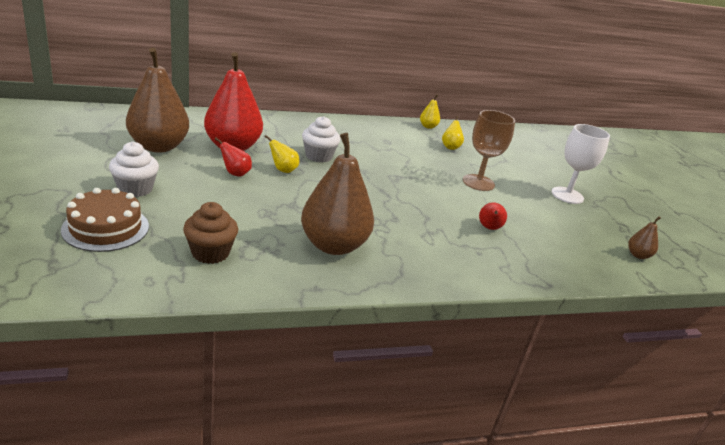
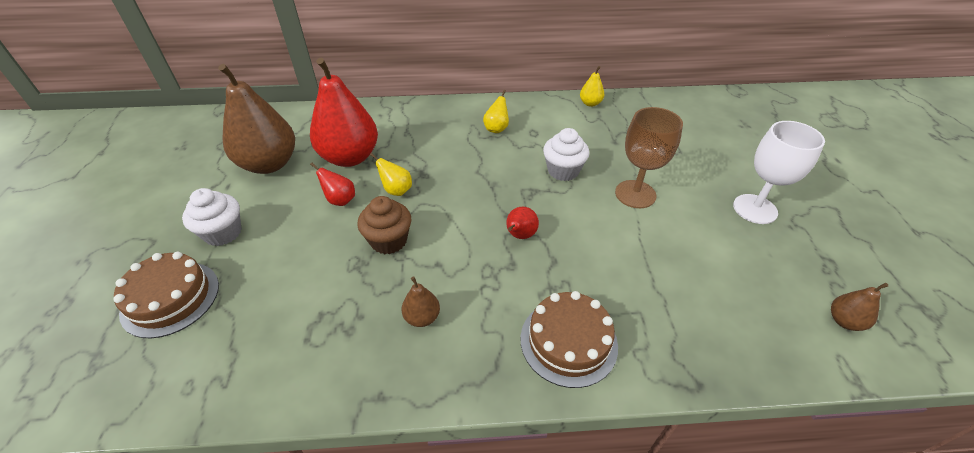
camera: 15 degrees right, 15 degrees up
brown cupcake [183,202,238,264] -> brown cupcake moved to [358,196,411,254]
brown pear [301,133,374,255] -> brown pear [402,277,440,327], size x0.43
white cupcake [302,116,340,163] -> white cupcake moved to [543,128,589,181]
yellow pear [442,116,464,150] -> yellow pear moved to [483,90,509,133]
red pear [479,202,507,230] -> red pear moved to [506,207,539,239]
none -> brown cake [521,291,618,388]

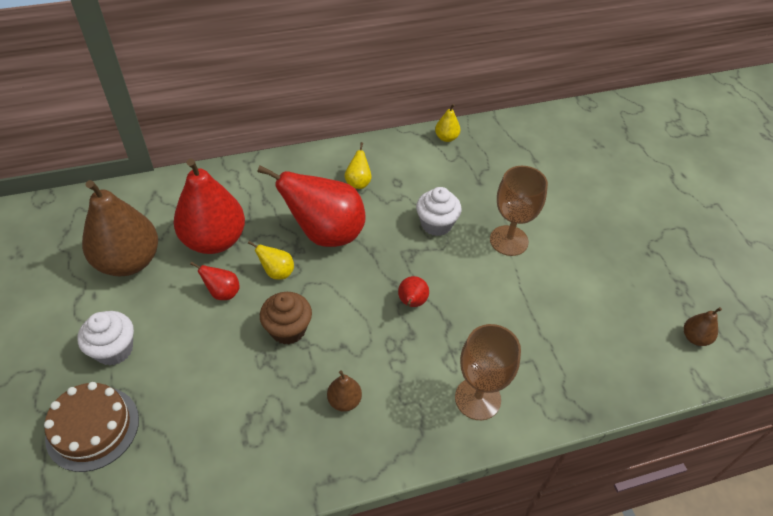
camera: 15 degrees left, 5 degrees up
brown cake [521,291,618,388] -> brown goblet [455,324,521,420]
white goblet [733,121,825,224] -> none
none -> red pear [257,166,365,247]

